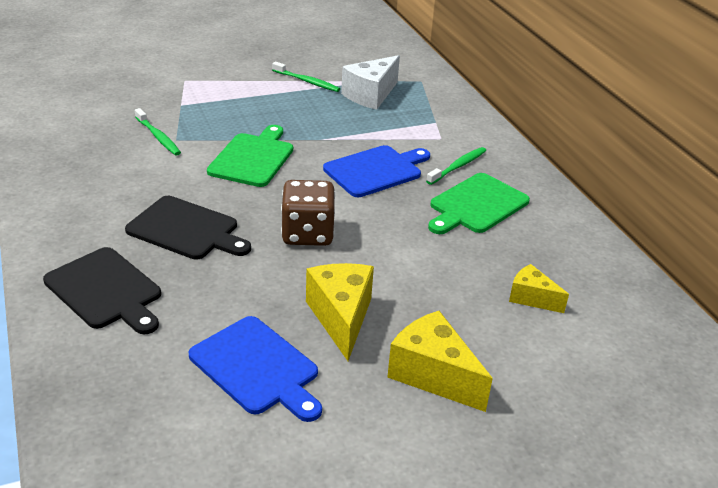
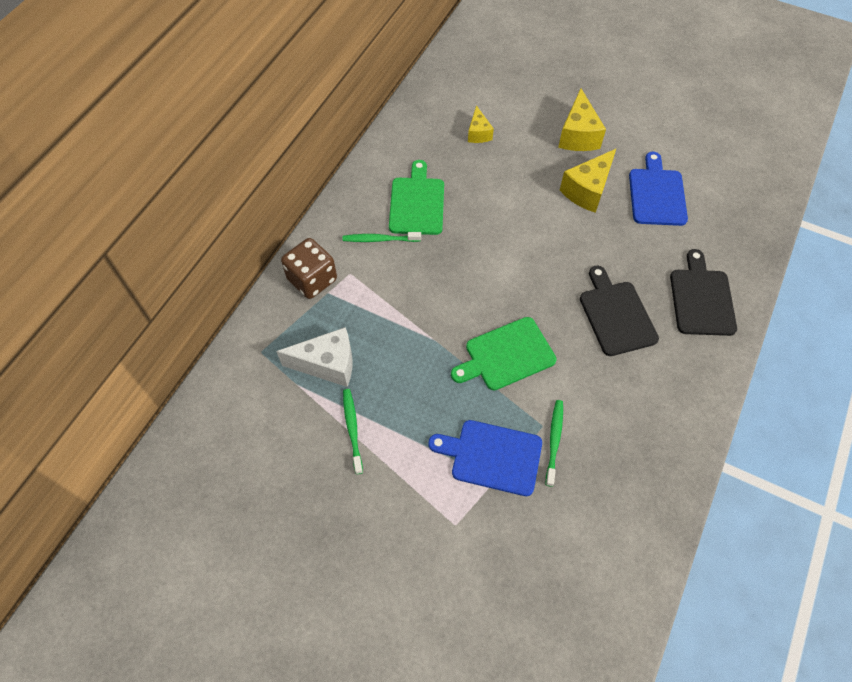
camera: 130 degrees left, 25 degrees up
brown dice [281,180,335,246] -> brown dice moved to [281,238,337,299]
blue cutting board [323,145,430,197] -> blue cutting board moved to [429,420,542,496]
green cutting board [428,173,530,234] -> green cutting board turned 90 degrees counterclockwise [389,160,444,235]

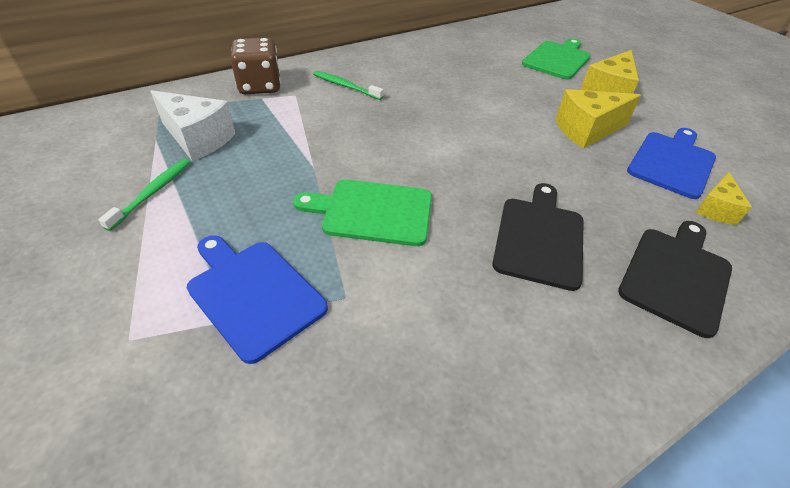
camera: 30 degrees right, 15 degrees down
green cutting board [389,160,444,235] -> green cutting board moved to [522,38,591,80]
yellow cheese [468,105,494,143] -> yellow cheese moved to [695,172,752,225]
green toothbrush [546,400,563,487] -> none

